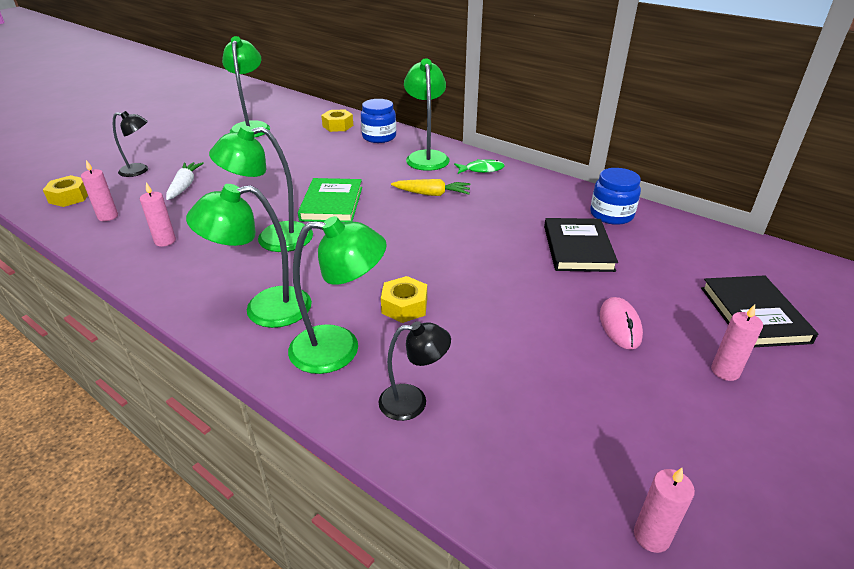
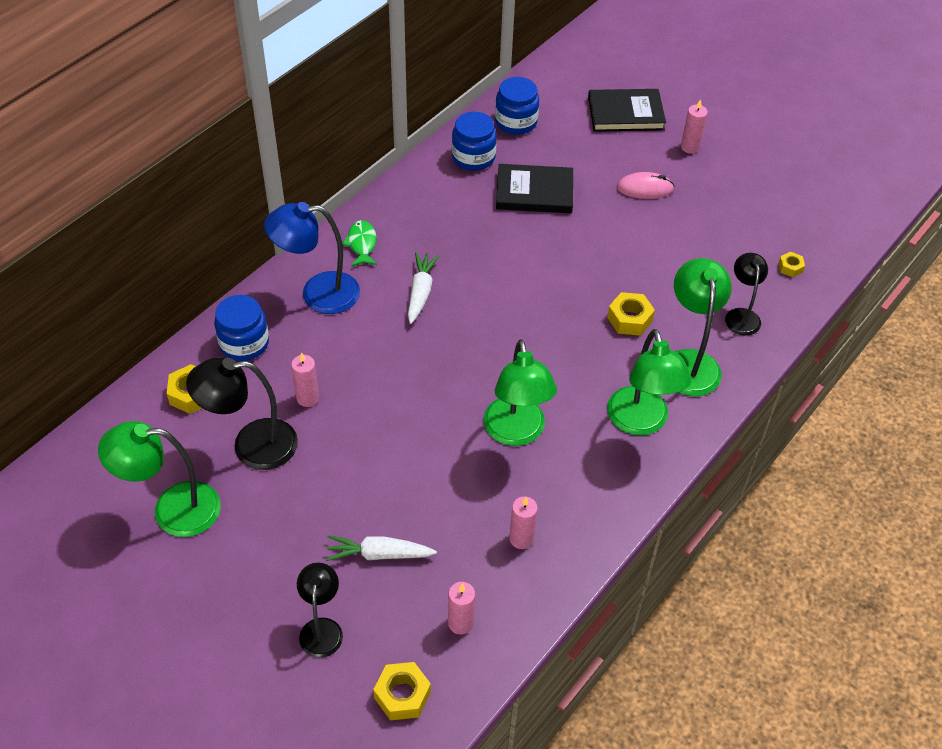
camera: 90 degrees left, 15 degrees up
green book [298,178,362,222] -> none
yellow carrot [391,179,471,196] -> white carrot [408,252,440,324]
green lamp [404,58,450,171] -> blue lamp [264,202,360,314]
pink candle [634,468,695,553] -> pink candle moved to [291,352,319,407]
none -> black lamp [186,357,298,470]
none -> blue jar [495,77,539,135]
none -> yellow nut [778,252,805,277]

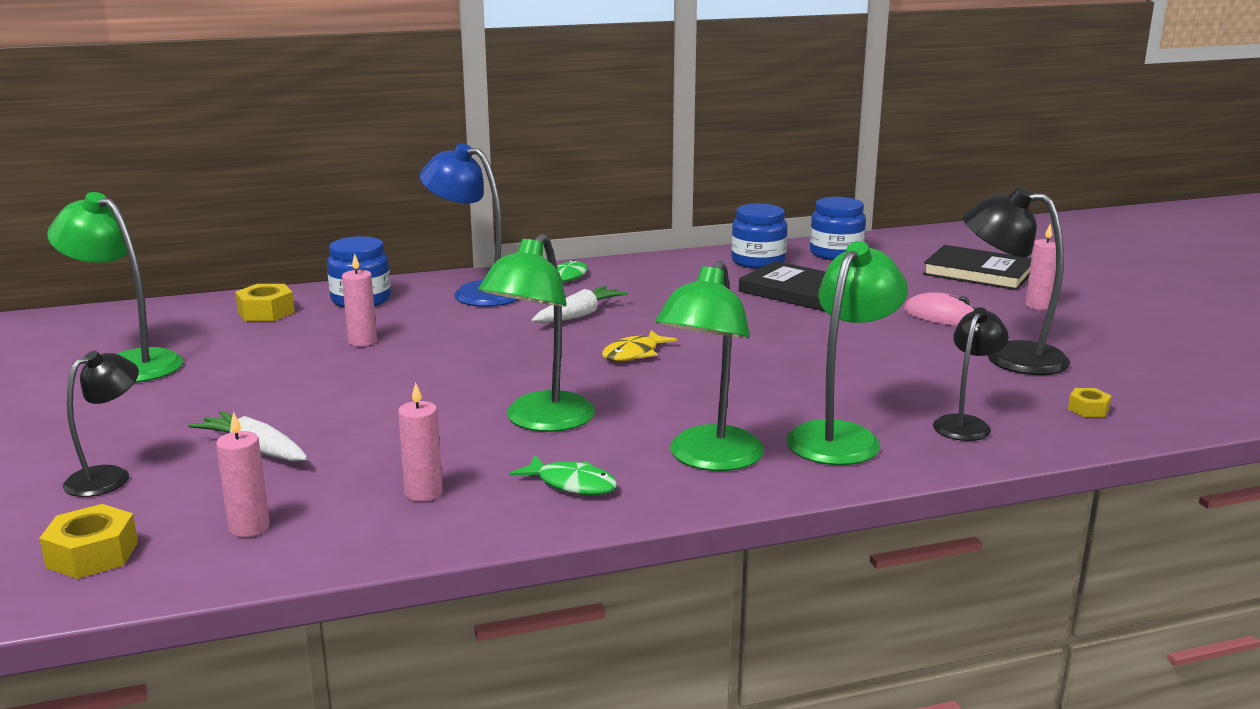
camera: 35 degrees right, 30 degrees down
black lamp [186,357,298,470] -> black lamp moved to [963,188,1070,375]
yellow nut [607,292,655,336] -> none
none -> green fish [510,455,617,495]
none -> yellow fish [602,330,677,362]

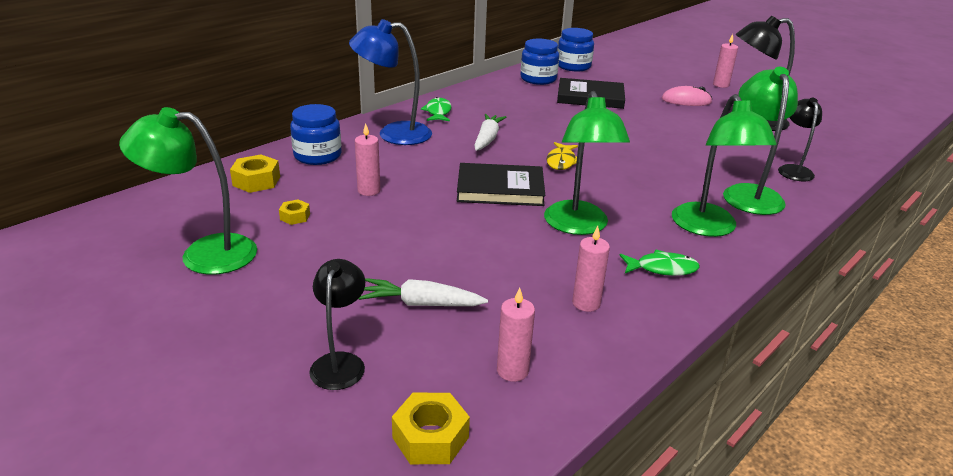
camera: 30 degrees left, 10 degrees up
black book [923,245,1031,290] -> black book moved to [457,163,545,206]
yellow nut [1068,388,1111,417] -> yellow nut moved to [279,199,310,225]

